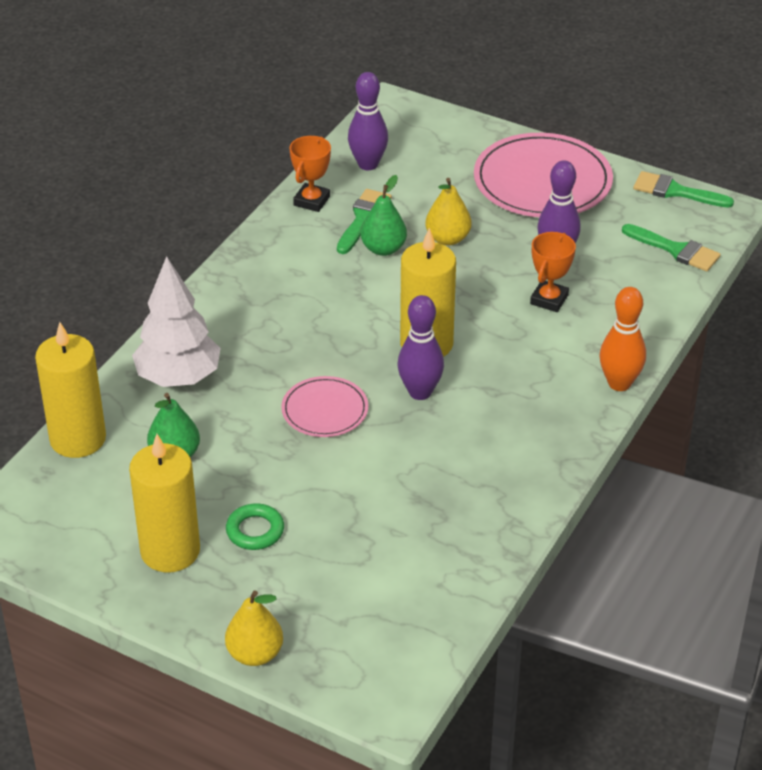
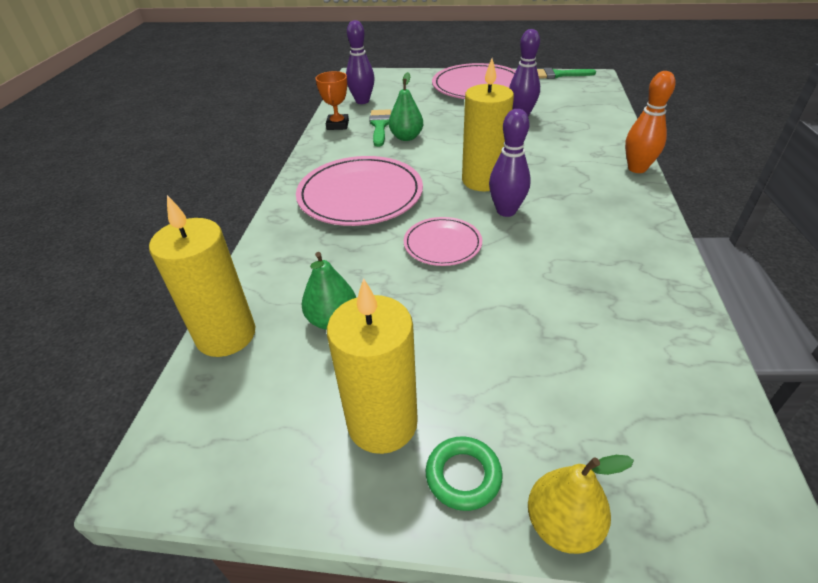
camera: 20 degrees left, 0 degrees up
white tree [132,256,221,387] -> none
green ring [226,503,284,550] -> green ring moved to [426,436,503,511]
yellow pear [425,178,471,246] -> none
orange trophy [530,232,576,312] -> none
green brush [622,224,721,271] -> none
none -> pink plate [296,156,423,226]

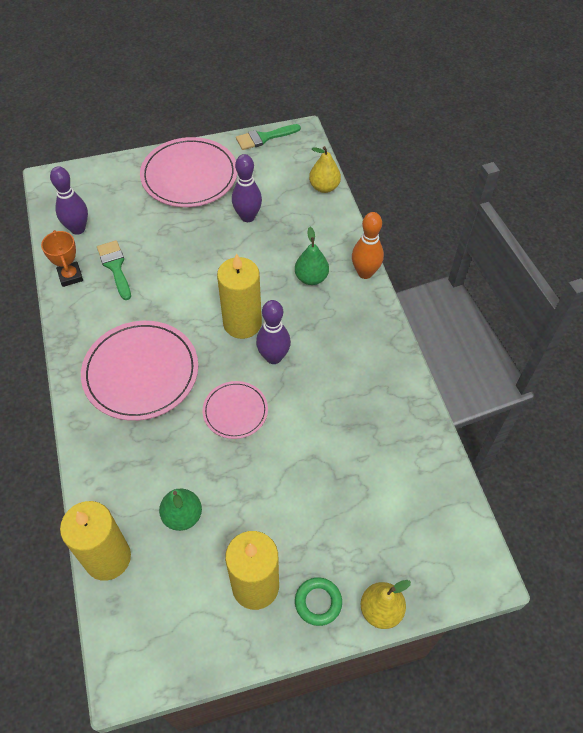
camera: 25 degrees left, 15 degrees up
green pear [389,72,423,141] -> green pear moved to [295,227,329,285]
none -> yellow pear [309,146,341,193]

